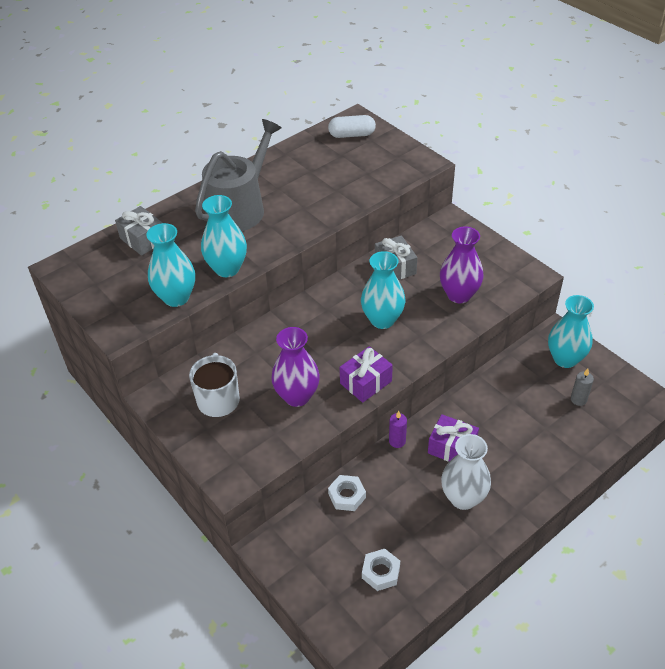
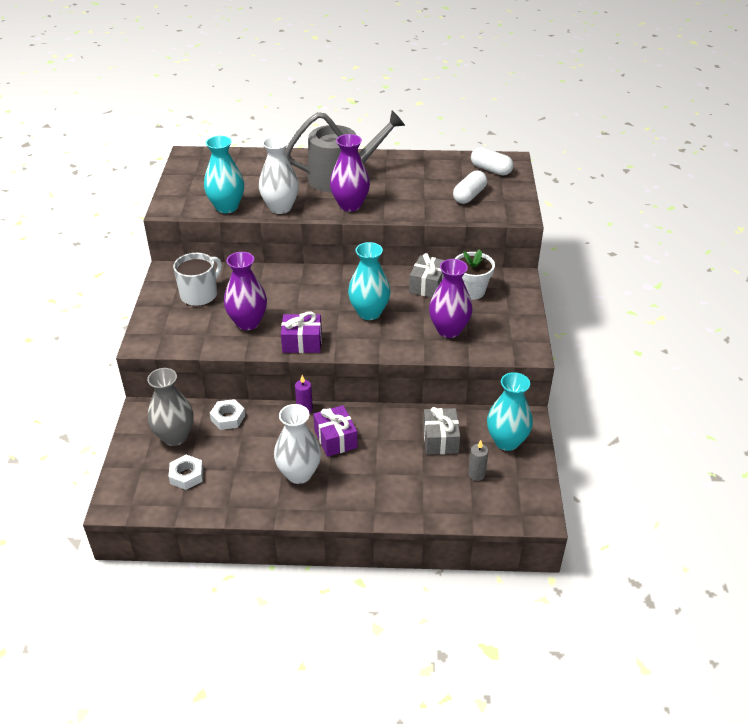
camera: 40 degrees right, 5 degrees down
grey gift [115,206,163,256] -> grey gift moved to [423,407,460,454]
turquoise vase [201,195,247,277] -> white vase [259,136,299,214]
none -> grey vase [147,368,194,446]
none -> purple vase [330,134,370,212]
none -> white capsule [453,171,487,204]
none -> white flower pot [455,249,495,300]

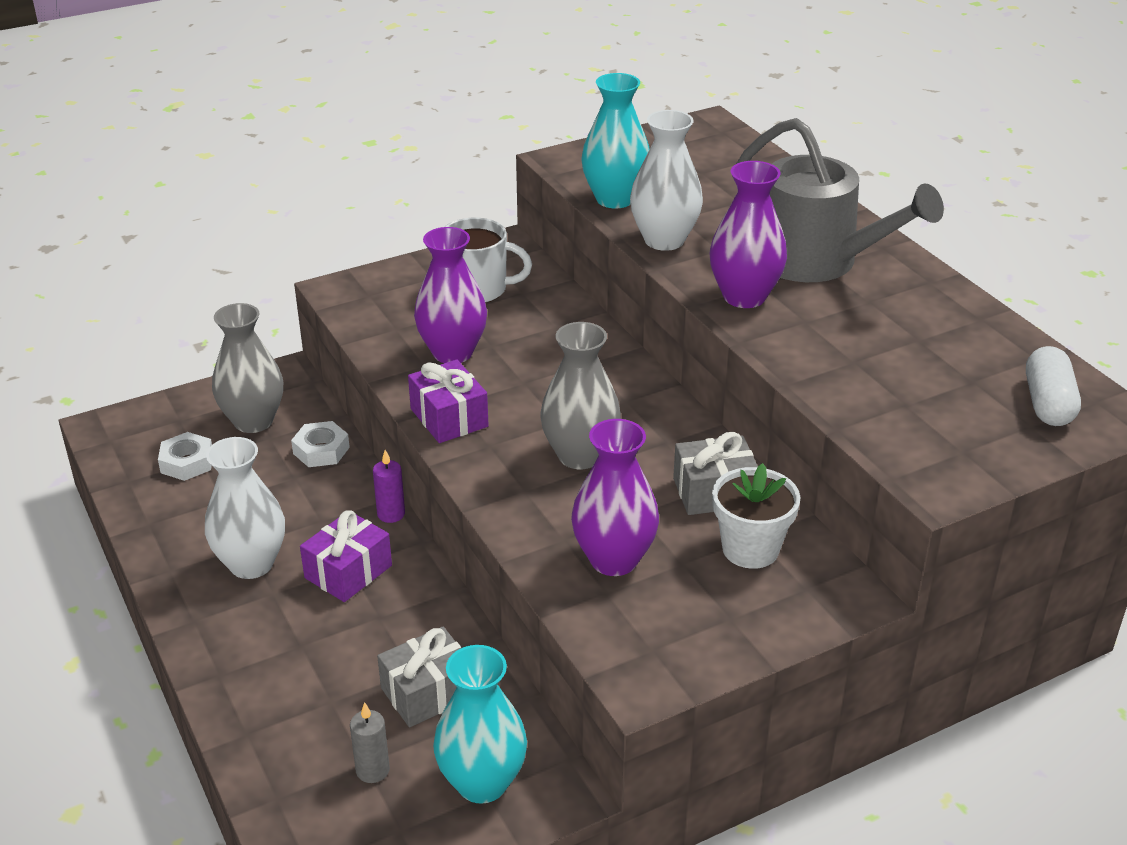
camera: 60 degrees right, 5 degrees down
turquoise vase [348,242,391,320] -> grey vase [541,322,621,469]
white capsule [453,171,487,204] -> none

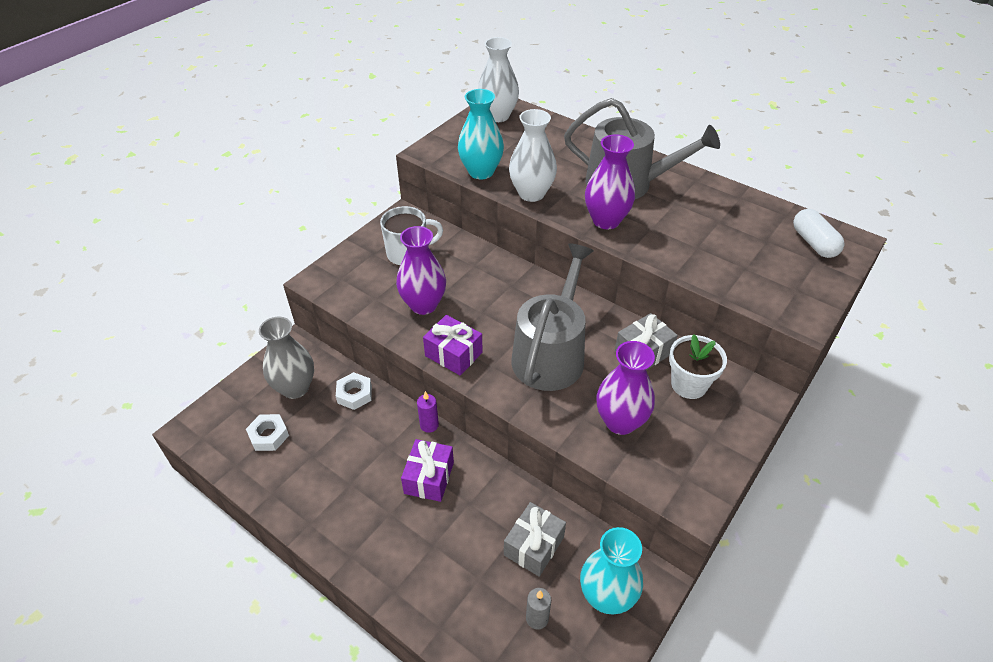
camera: 25 degrees left, 10 degrees up
white vase [205,437,285,579] -> white vase moved to [478,37,519,122]
grey vase [541,322,621,469] -> grey watering can [511,243,594,391]

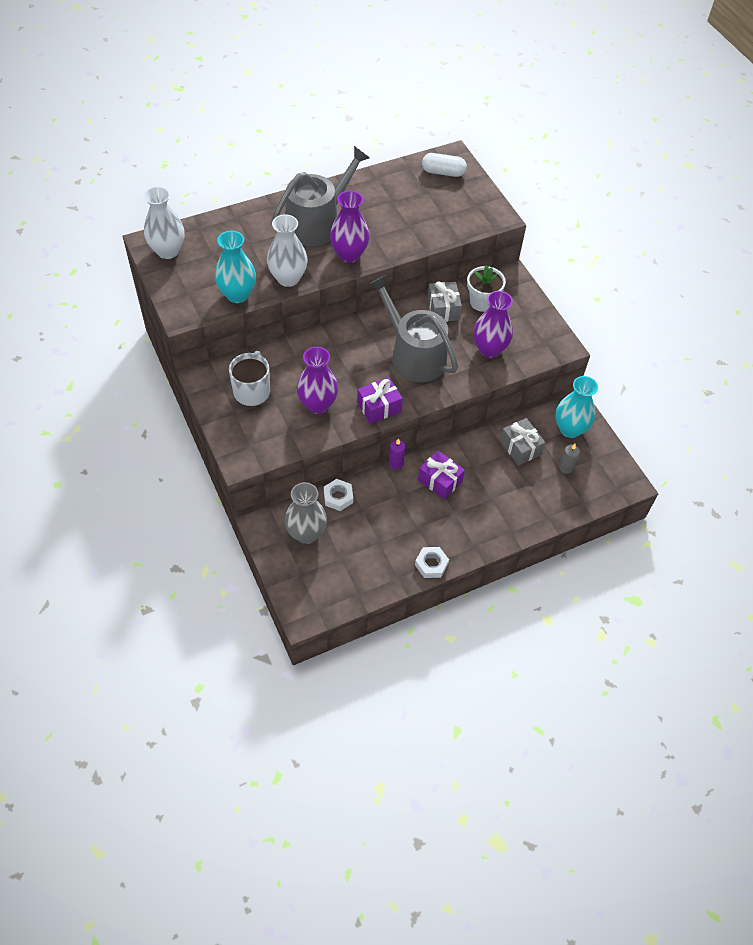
camera: 65 degrees left, 10 degrees up
white nut [246,414,289,451] -> white nut moved to [415,547,449,578]

